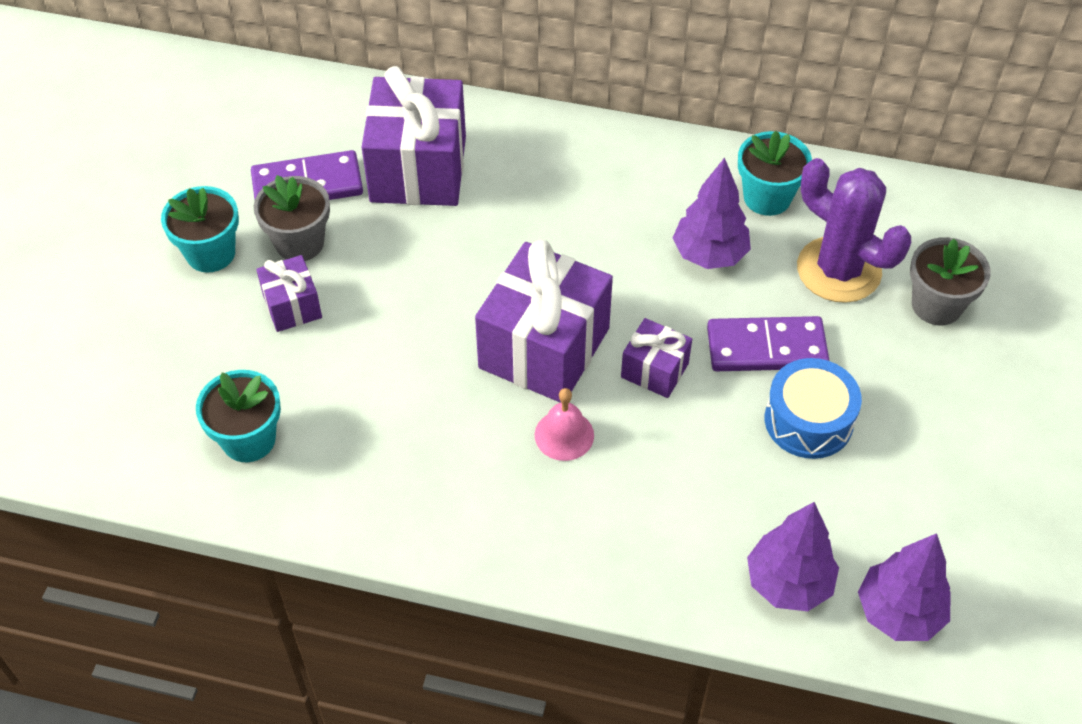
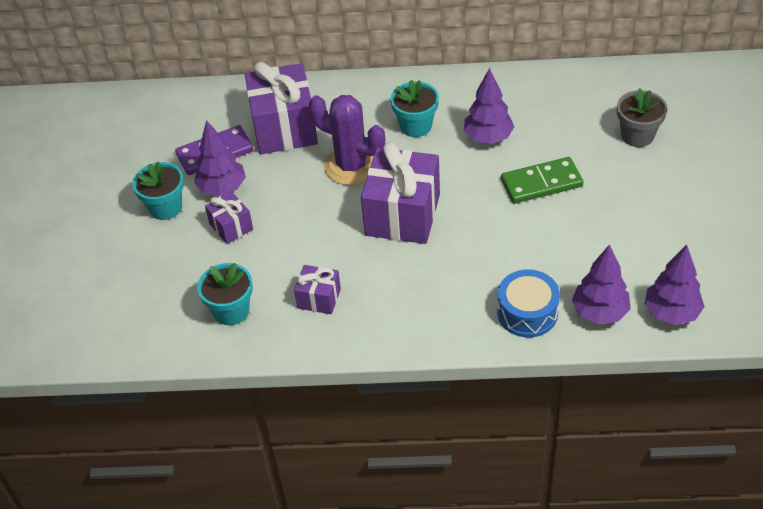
camera: 10 degrees left, 5 degrees down
grey flower pot [254,175,330,261] -> purple tree [194,120,246,196]
pink bell [535,388,594,461] -> none
purple gift [621,318,692,398] -> purple gift moved to [294,265,341,314]
purple domino [707,316,829,371] -> green domino [501,157,583,204]
turquoise flower pot [738,131,812,216] -> turquoise flower pot moved to [390,80,439,137]
blue drum [765,358,862,459] -> blue drum moved to [497,270,560,337]
purple cactus [797,158,911,303] -> purple cactus moved to [309,95,385,185]

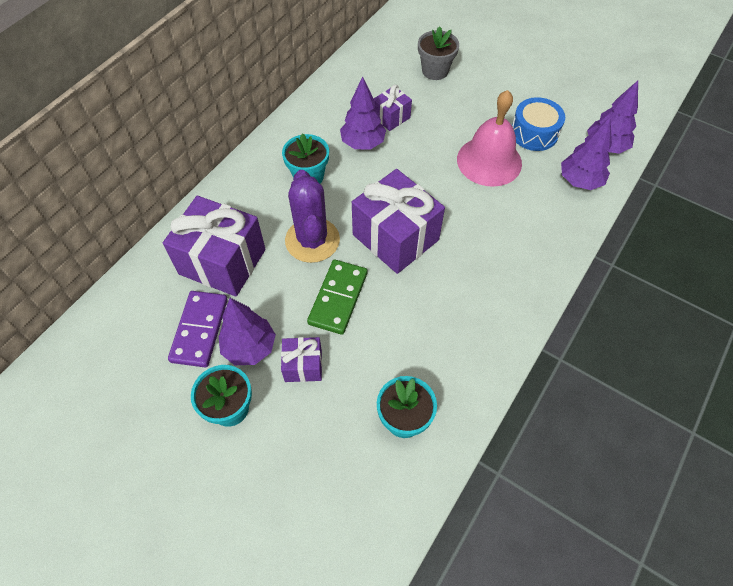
camera: 60 degrees left, 10 degrees up
purple gift [294,265,341,314] -> purple gift moved to [374,85,412,131]
purple cactus [309,95,385,185] -> purple cactus turned 75 degrees counterclockwise [285,170,340,263]
blue drum [497,270,560,337] -> blue drum moved to [512,97,565,151]
green domino [501,157,583,204] -> green domino moved to [307,260,367,335]
none -> pink bell [457,90,522,187]

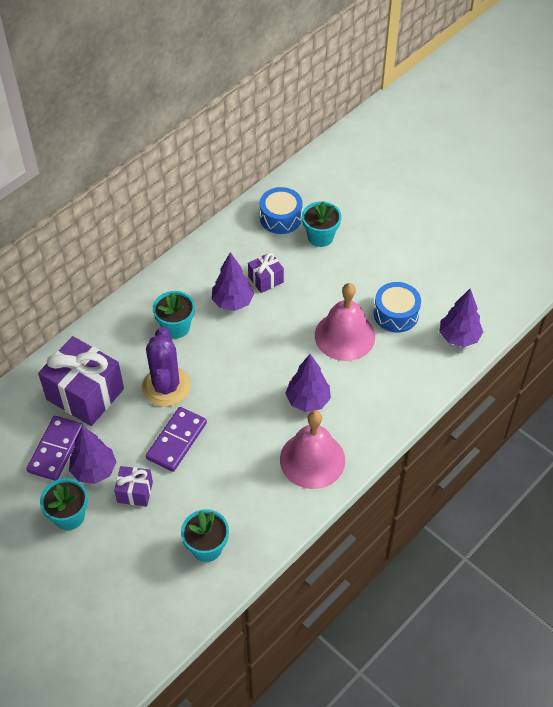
camera: 10 degrees right, 5 degrees down
green domino [307,260,367,335] -> purple domino [146,407,207,472]
purple gift [352,169,445,274] -> none
grey flower pot [418,26,459,80] -> turquoise flower pot [302,201,341,247]
purple tree [561,116,612,190] -> purple tree moved to [285,354,331,412]
none -> blue drum [260,187,303,234]
none -> pink bell [280,410,345,489]

